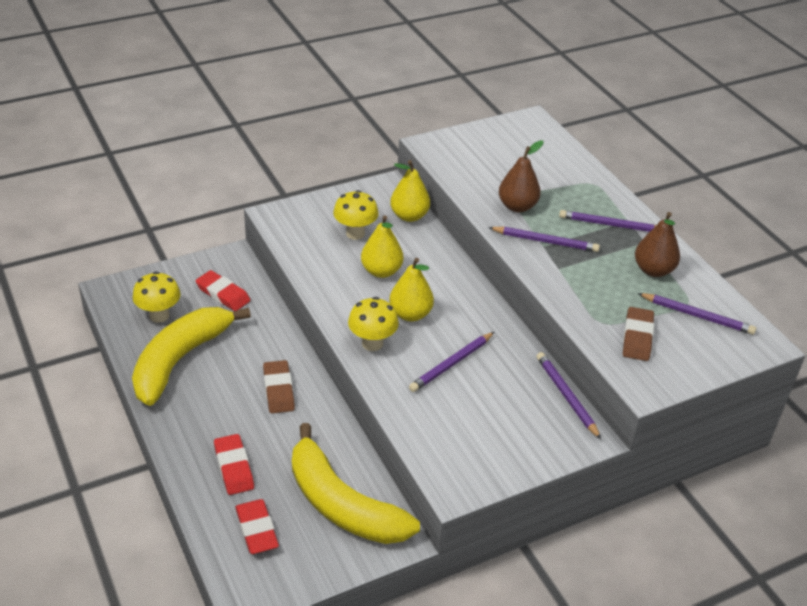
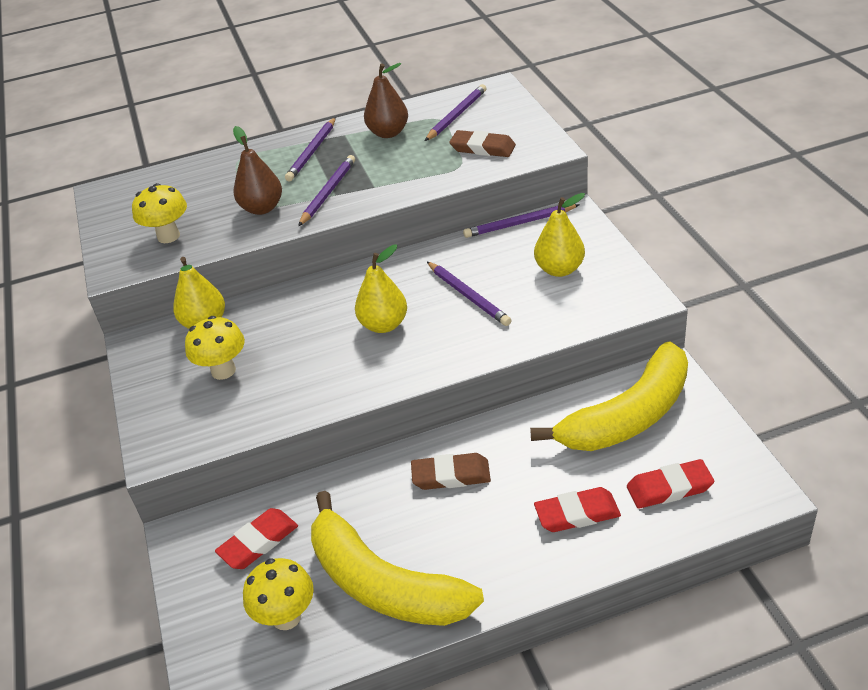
camera: 75 degrees left, 0 degrees up
yellow mushroom [348,297,399,351] -> yellow mushroom moved to [132,183,187,243]
yellow pear [361,215,403,278] -> yellow pear moved to [534,193,585,277]

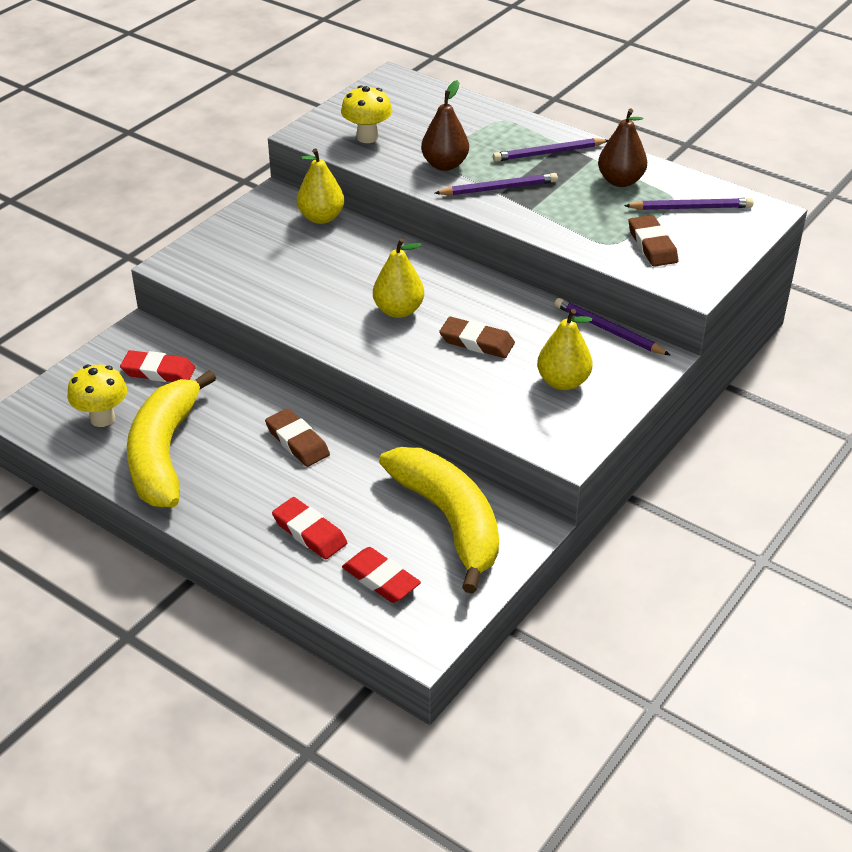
camera: 50 degrees right, 0 degrees up
yellow mushroom [185,316,245,380] -> none
purple pencil [427,262,512,326] -> brown eraser [439,317,515,358]
yellow banana [530,341,688,451] -> yellow banana turned 135 degrees counterclockwise [379,447,499,593]

